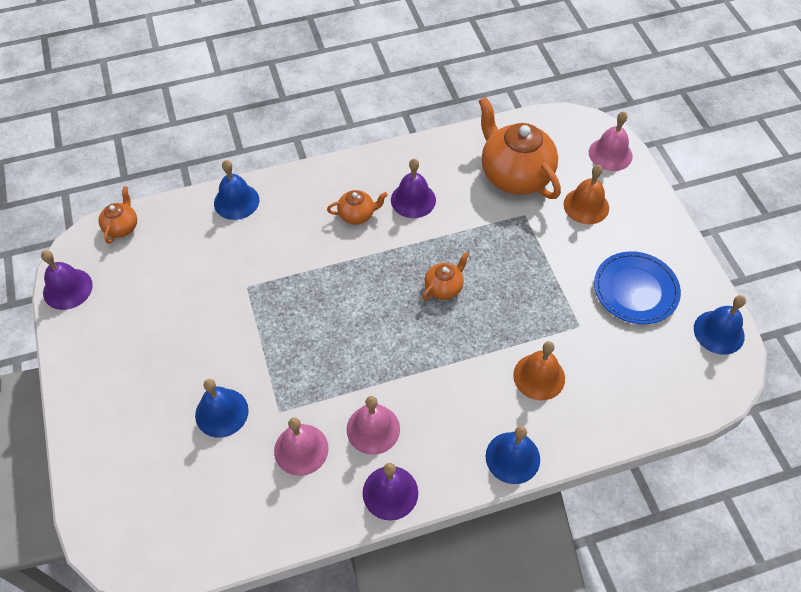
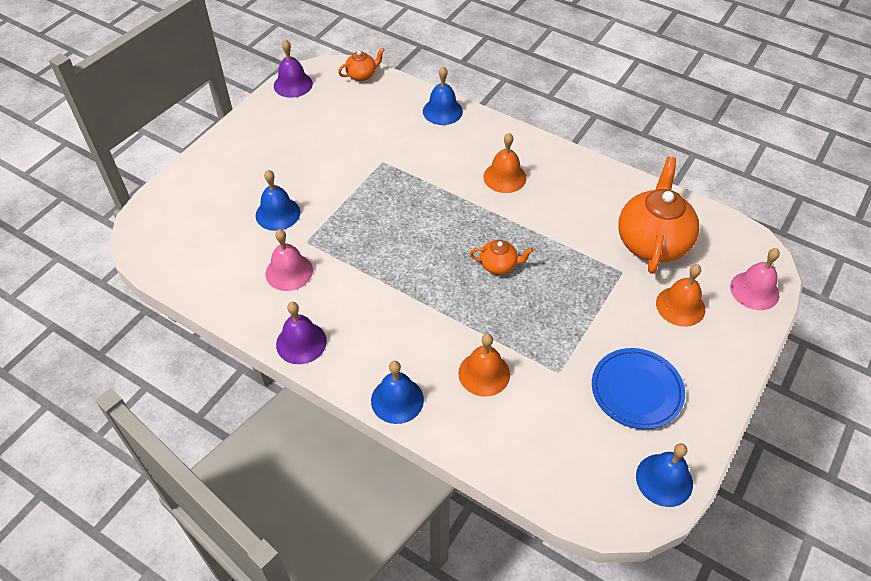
camera: 50 degrees right, 5 degrees down
orange teapot [327,190,388,225] -> orange bell [483,133,527,193]
pink bell [347,396,400,455] -> none
purple bell [391,159,436,218] -> none

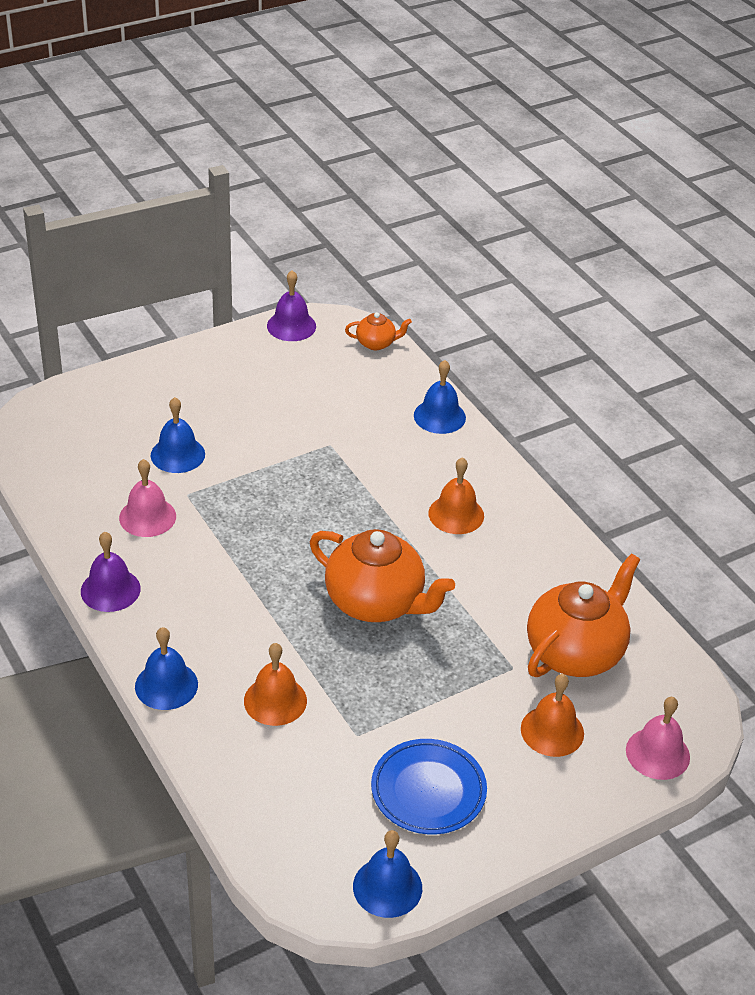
camera: 25 degrees right, 10 degrees down
orange teapot [470,240,533,275] -> orange teapot [310,529,455,622], size x2.10

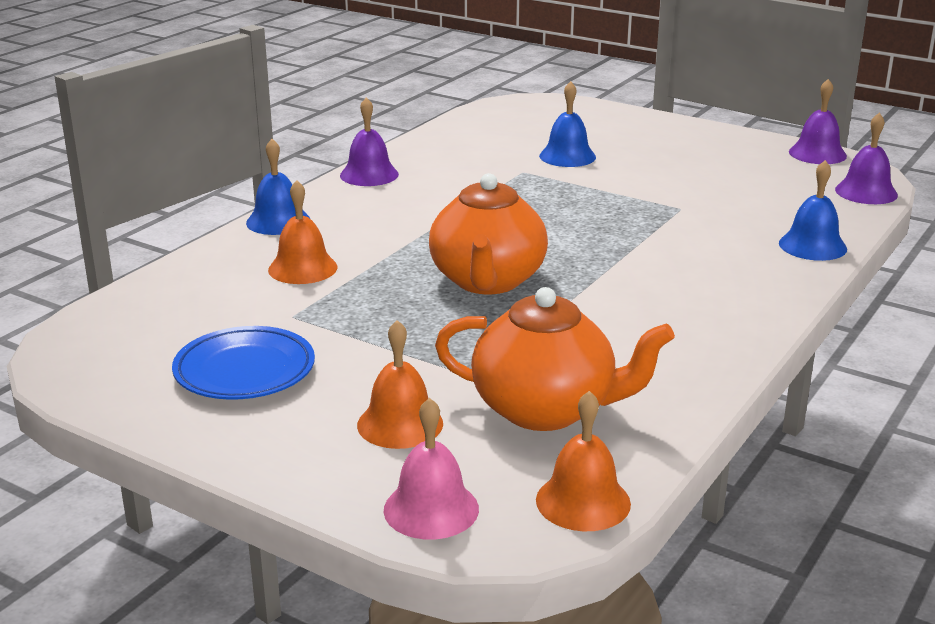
camera: 65 degrees right, 15 degrees down
pink bell [119,459,176,537] -> none
orange teapot [345,312,412,350] -> purple bell [835,113,898,204]
blue bell [353,830,422,918] -> none
orange bell [428,457,484,534] -> orange bell moved to [536,391,631,531]

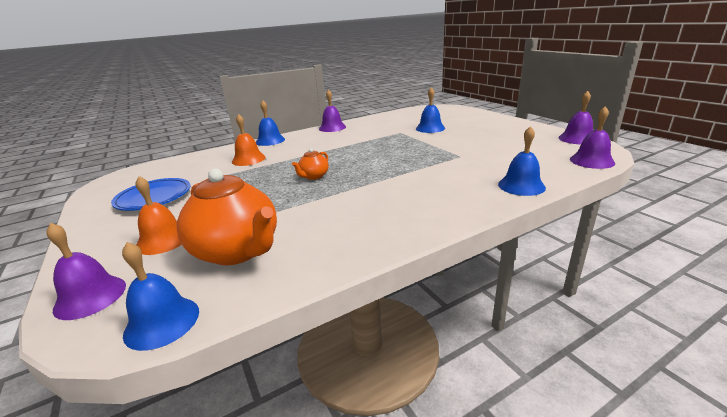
camera: 30 degrees right, 0 degrees up
pink bell [383,398,479,539] -> purple bell [46,223,126,320]
orange teapot [429,173,548,294] -> orange teapot [292,148,329,180], size x0.48
orange bell [536,391,631,531] -> blue bell [122,242,199,351]

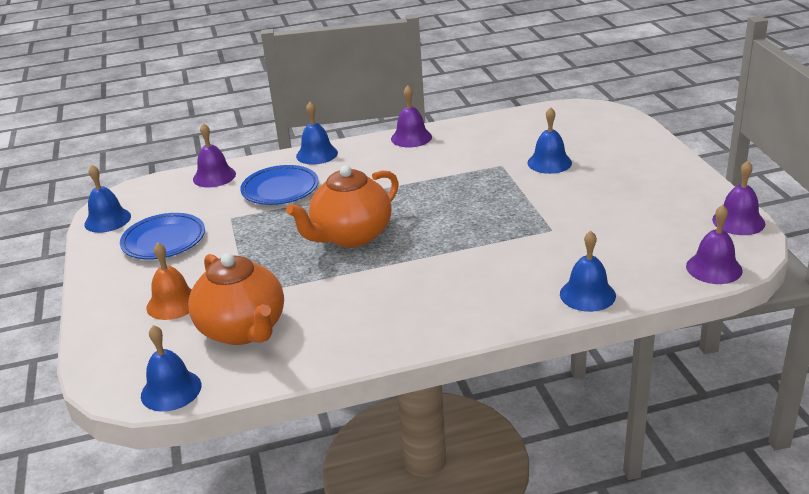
camera: 15 degrees right, 5 degrees up
purple bell [46,223,126,320] -> purple bell moved to [193,123,236,187]
orange bell [232,114,266,166] -> blue plate [240,165,319,205]
orange teapot [292,148,329,180] -> orange teapot [286,165,399,248], size x2.10
none -> blue bell [84,165,131,233]

